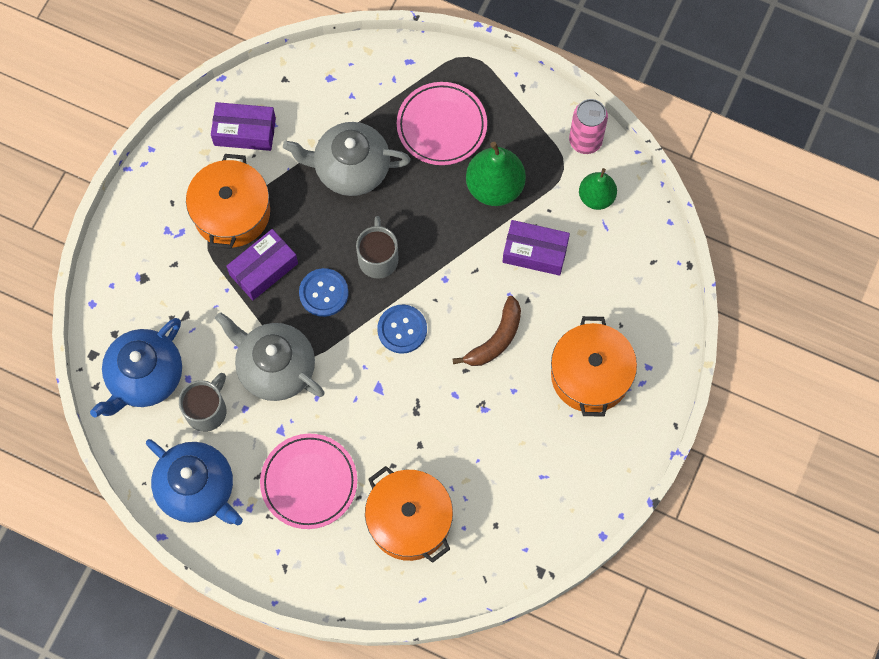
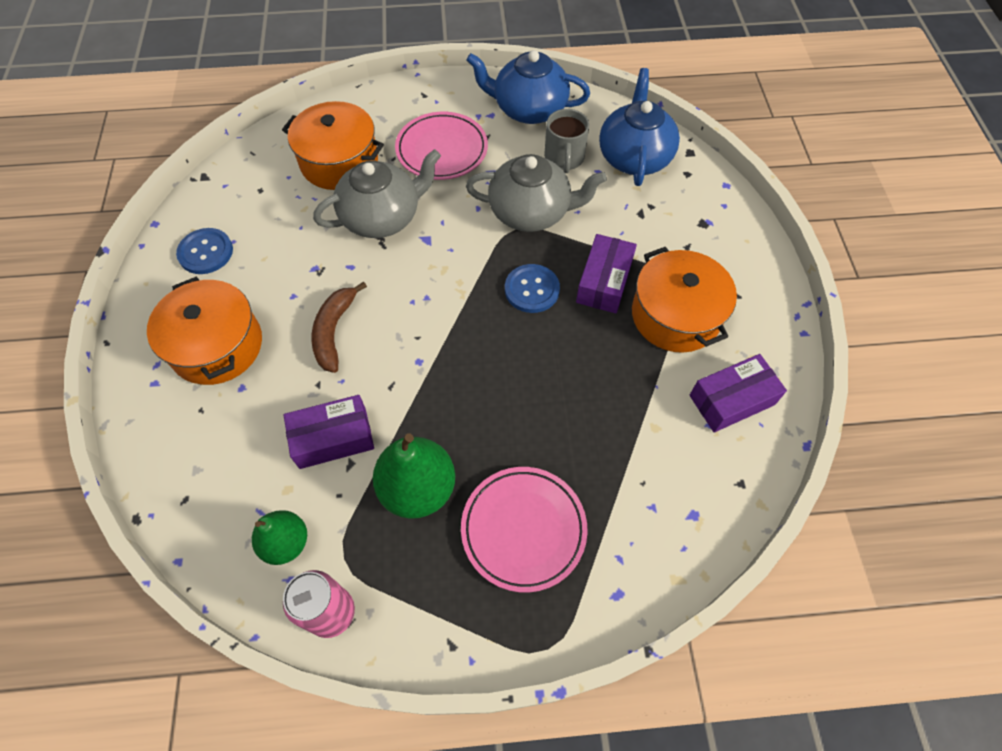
camera: 150 degrees right, 10 degrees down
grey teapot [283,122,411,196] -> grey teapot moved to [313,149,441,238]
grey mug [356,216,399,279] -> none
blue button [377,305,427,354] -> blue button moved to [176,228,233,274]

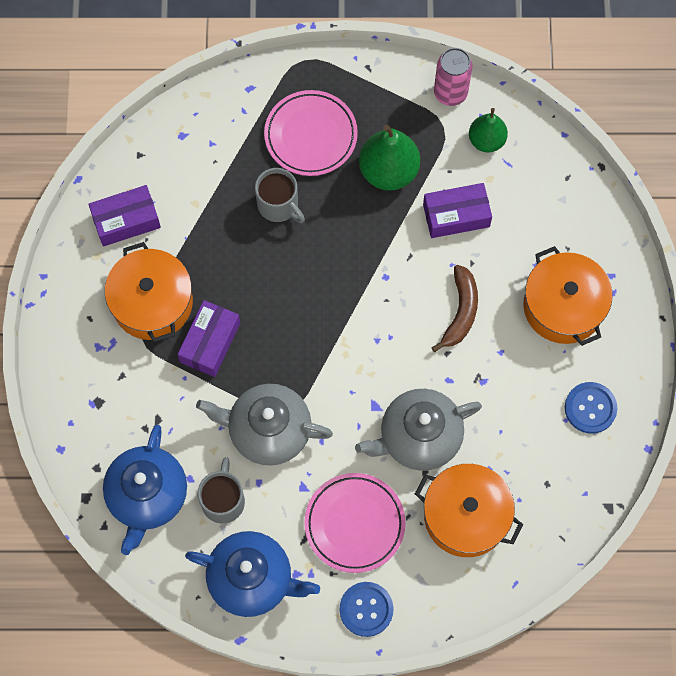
camera: 175 degrees left, 10 degrees up
blue button [505,264,560,313] -> blue button moved to [339,582,394,637]
none -> grey mug [255,168,305,223]

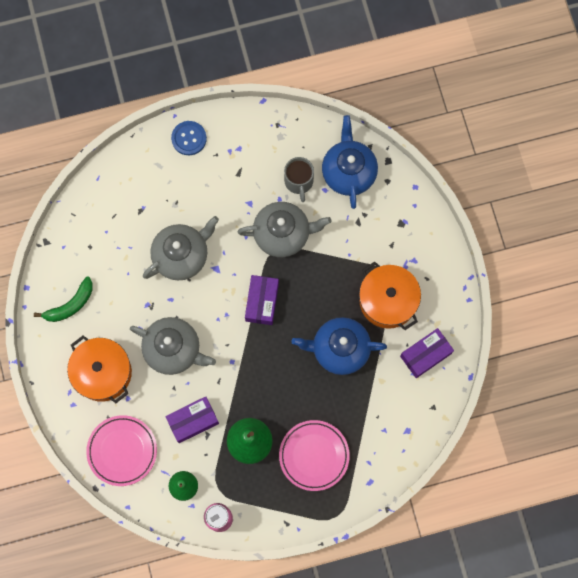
camera: 165 degrees right, 5 degrees up
purple box [177,300,240,377] -> purple box moved to [245,275,279,325]
blue teapot [185,531,320,617] -> blue teapot moved to [291,317,387,375]
grey mug [255,168,305,223] -> none
pink plate [304,473,406,573] -> pink plate moved to [86,415,157,486]
orange pot [415,464,523,557] -> none
brown banana [431,265,478,352] -> grey teapot [130,317,216,375]
blue button [565,382,617,434] -> green banana [34,277,93,322]

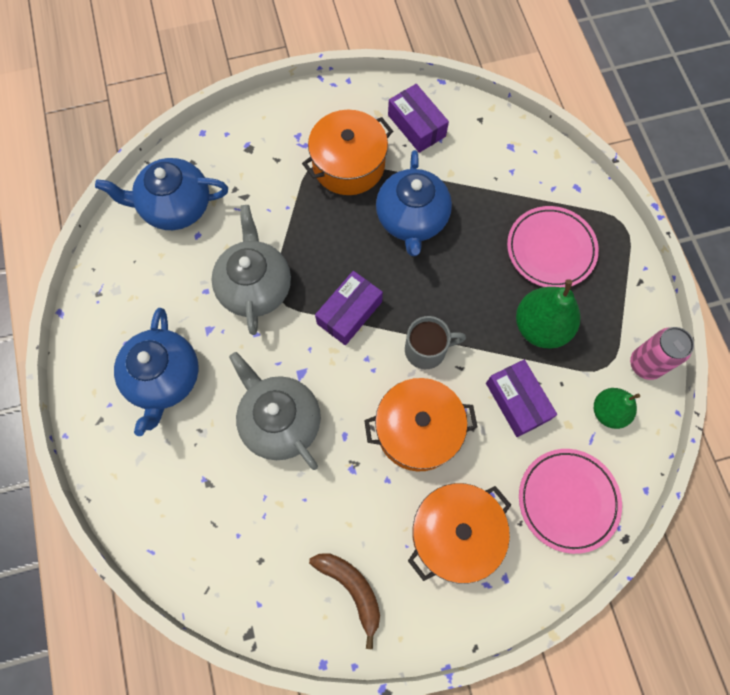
camera: 90 degrees left, 5 degrees down
green banana [34,277,93,322] -> brown banana [309,553,380,649]
grey teapot [130,317,216,375] -> orange pot [364,378,477,471]
blue button [171,121,207,155] -> none
purple box [245,275,279,325] -> purple box turned 60 degrees counterclockwise [315,271,383,345]
grey mug [284,157,314,202] -> grey mug moved to [405,316,466,369]
none -> blue teapot [114,308,199,436]

